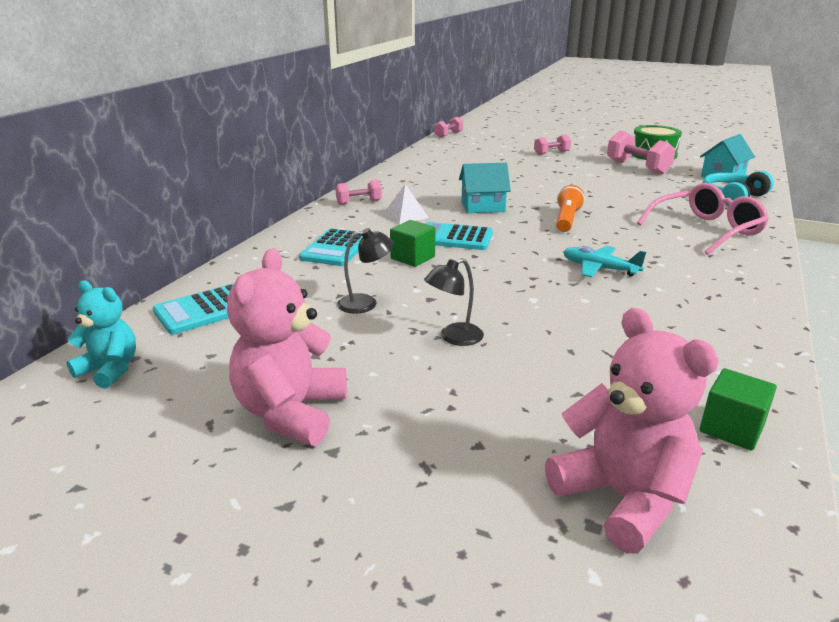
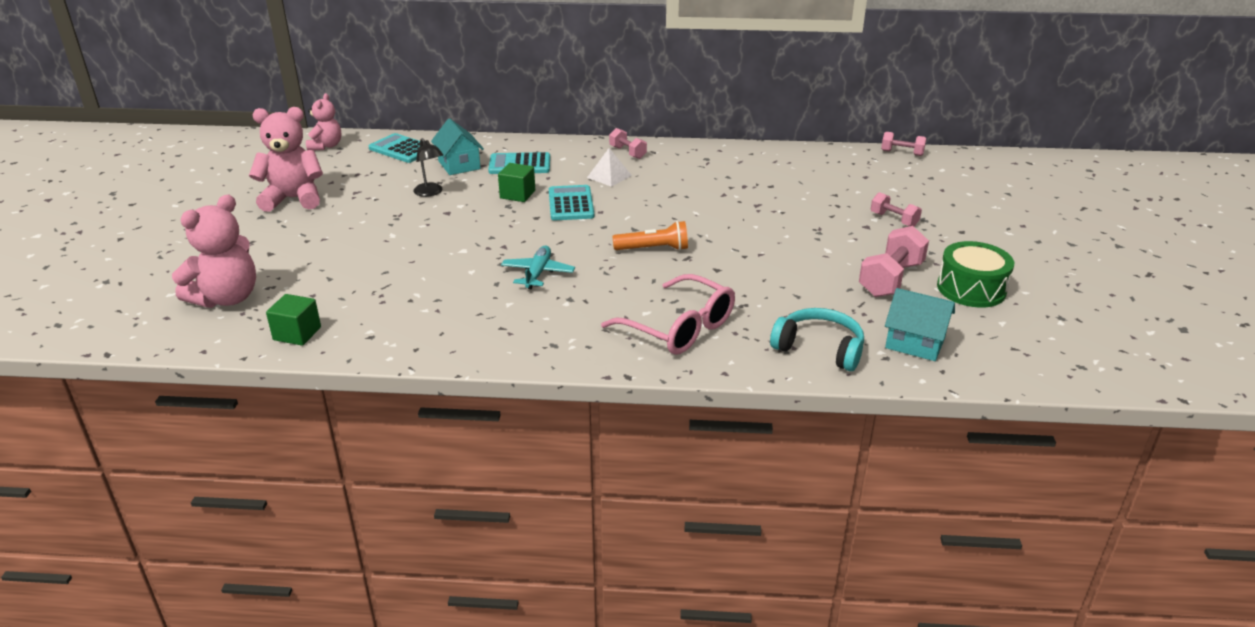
camera: 70 degrees right, 5 degrees up
turquoise teddy bear [66,280,136,389] -> pink teddy bear [306,93,341,150]
black lamp [424,258,484,346] -> none
turquoise house [459,163,511,213] -> turquoise house moved to [431,118,484,175]

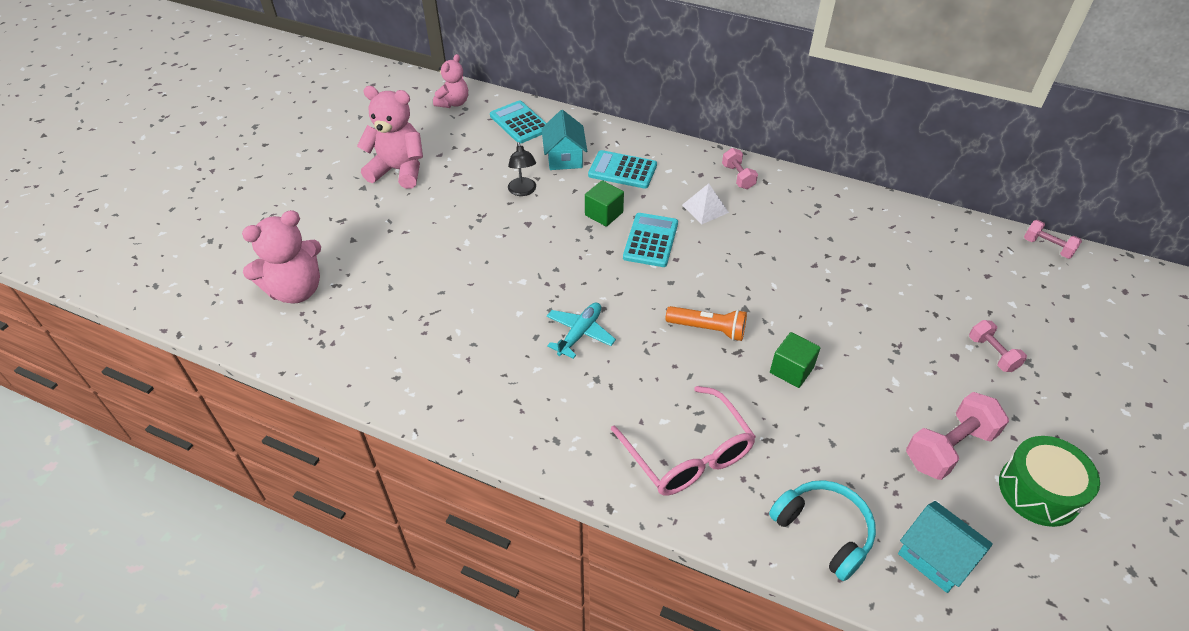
camera: 20 degrees right, 15 degrees up
green cube [266,294,321,346] -> green cube moved to [770,332,820,388]

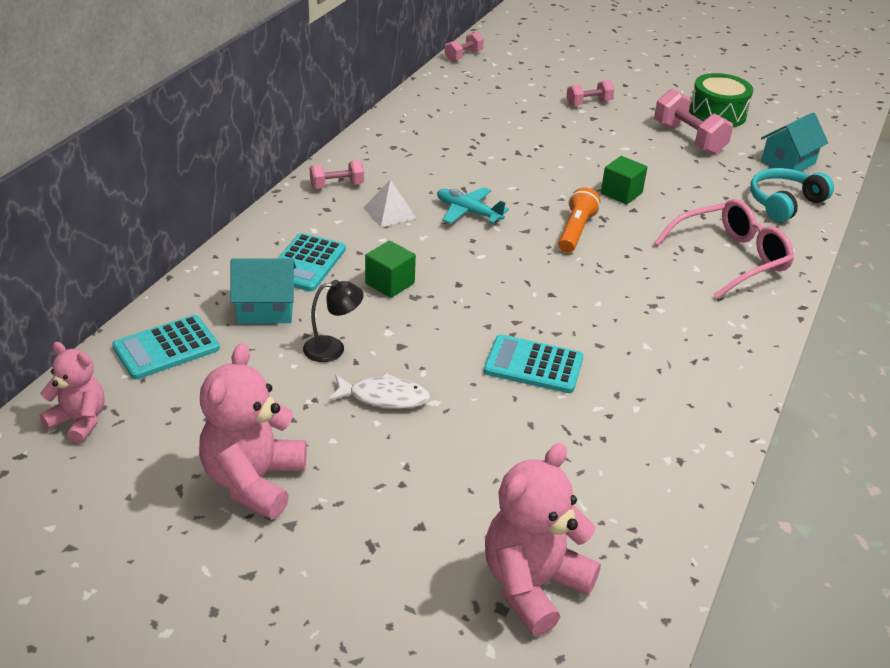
camera: 90 degrees left, 10 degrees down
pink teddy bear [242,210,321,304] -> pink teddy bear turned 105 degrees counterclockwise [485,443,601,636]
turquoise plane [547,303,616,359] -> turquoise plane moved to [437,187,509,224]
turquoise calculator [623,213,678,267] -> turquoise calculator moved to [484,334,584,393]
none -> white fish [328,373,430,409]

